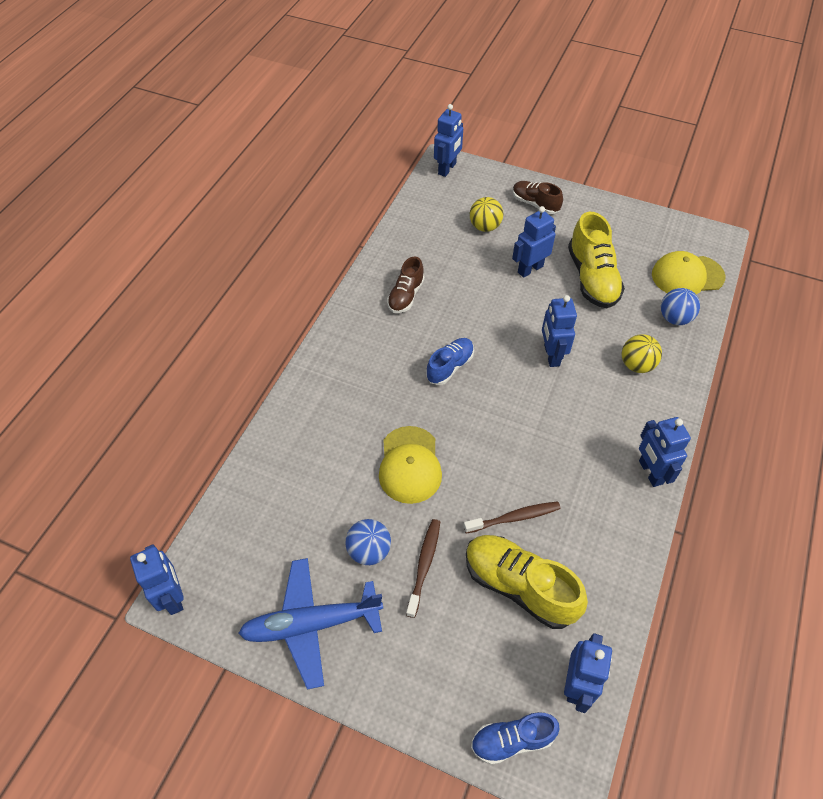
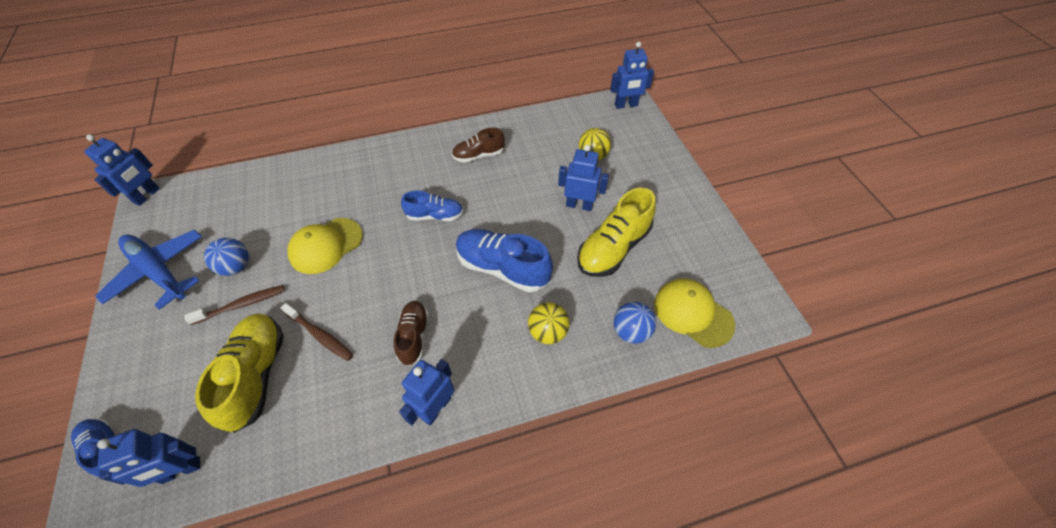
camera: 50 degrees right, 0 degrees up
brown shoe [513,181,563,214] -> brown shoe moved to [394,301,429,366]
blue robot [542,295,577,367] -> blue shoe [456,229,553,292]

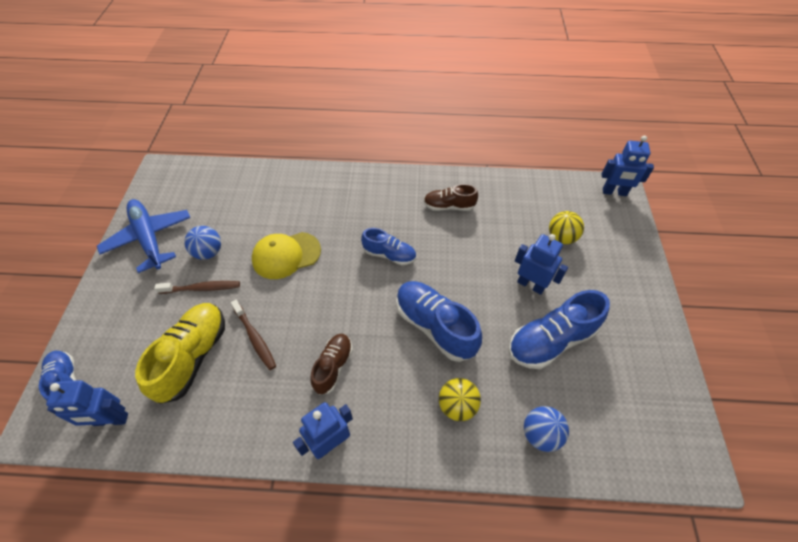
camera: 20 degrees right, 0 degrees up
blue robot [84,134,160,206] -> none
yellow shoe [577,188,656,277] -> blue shoe [508,290,610,369]
yellow cap [654,279,735,348] -> none

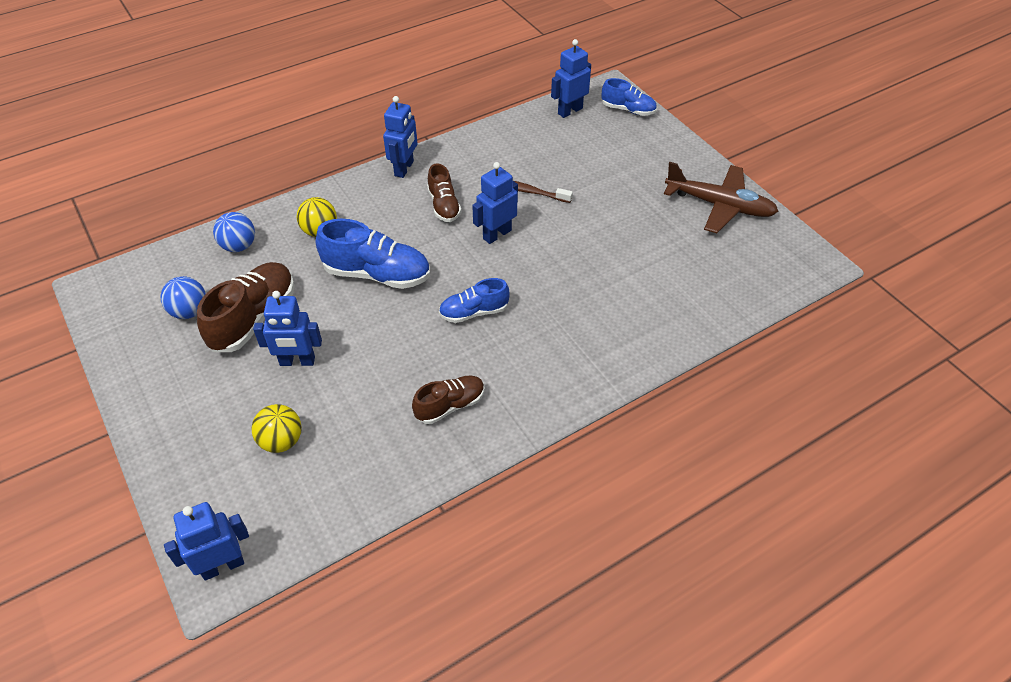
camera: 145 degrees right, 5 degrees down
blue plane [97,199,191,273] -> brown plane [664,162,779,233]
yellow shoe [135,303,225,404] -> none
brown toothbrush [154,281,240,294] -> none
blue ball [184,226,221,260] -> blue ball moved to [161,276,206,319]
yellow cap [252,232,321,279] -> none
blue shoe [508,290,610,369] -> brown shoe [197,262,295,352]
none -> blue robot [472,162,518,244]

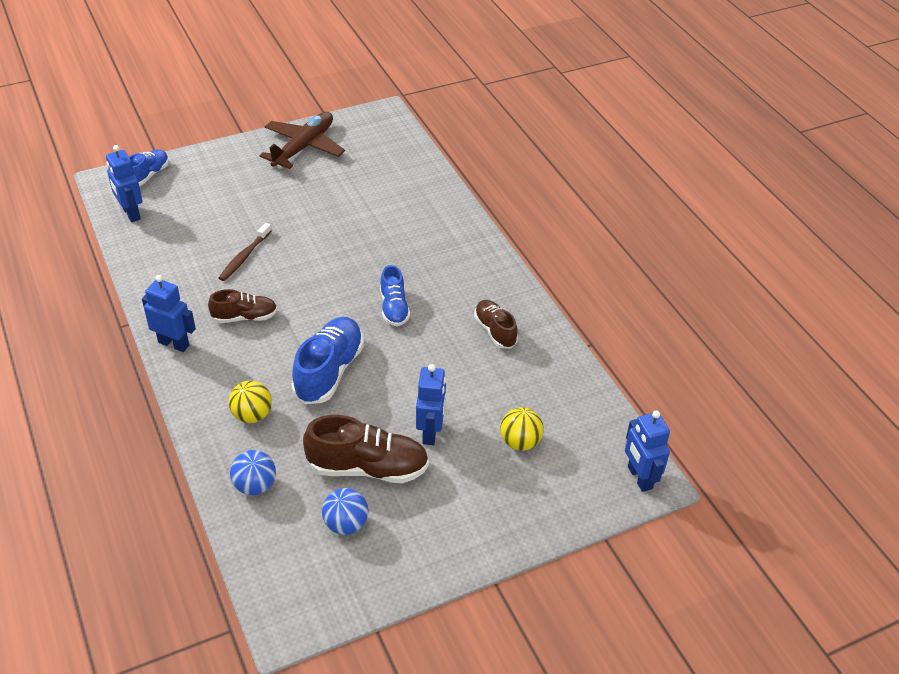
camera: 85 degrees left, 5 degrees down
brown shoe [197,262,295,352] -> brown shoe turned 150 degrees clockwise [303,415,429,483]
blue robot [472,162,518,244] -> none

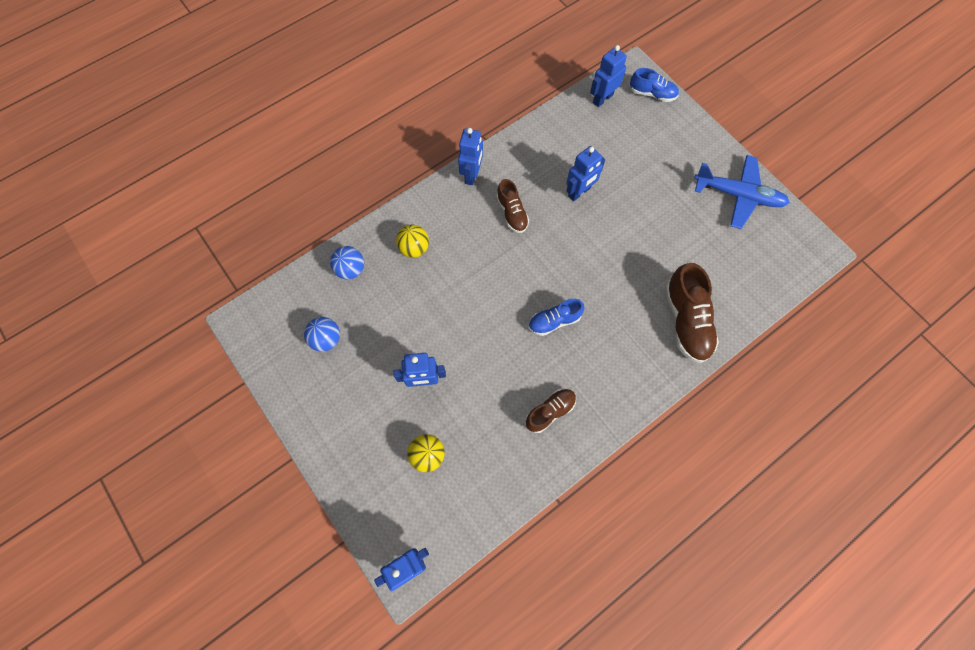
camera: 80 degrees right, 25 degrees up
brown toothbrush [219,223,272,281] -> blue robot [566,146,605,201]
brown plane [260,112,345,169] -> blue plane [694,155,790,229]
blue shoe [292,317,364,404] -> none
brown shoe [303,415,429,483] -> brown shoe moved to [665,263,719,363]

